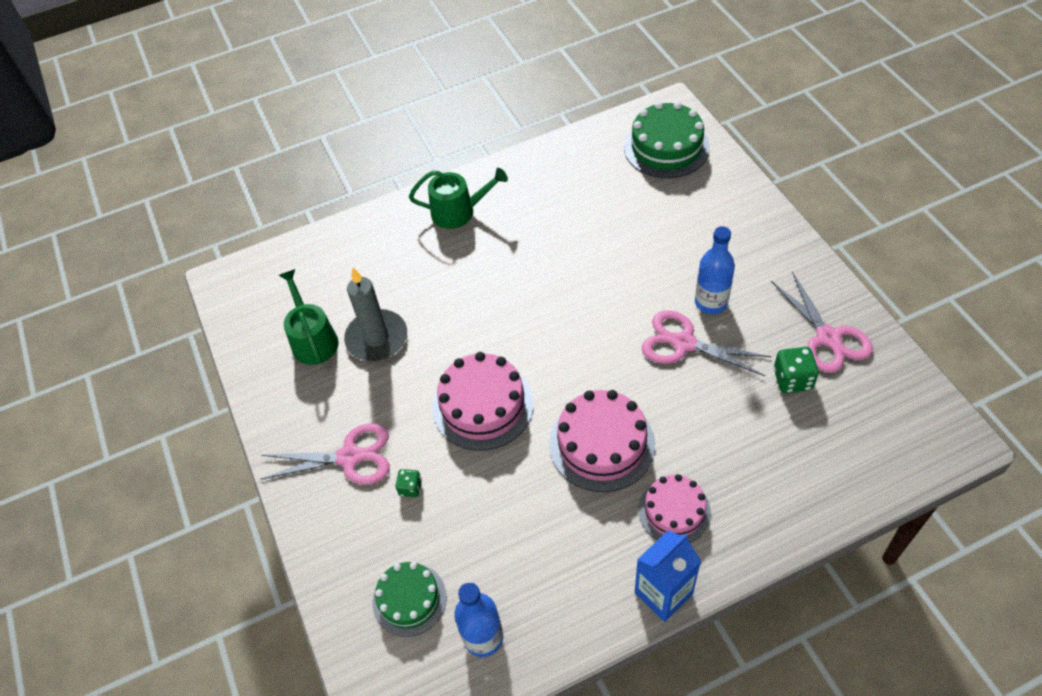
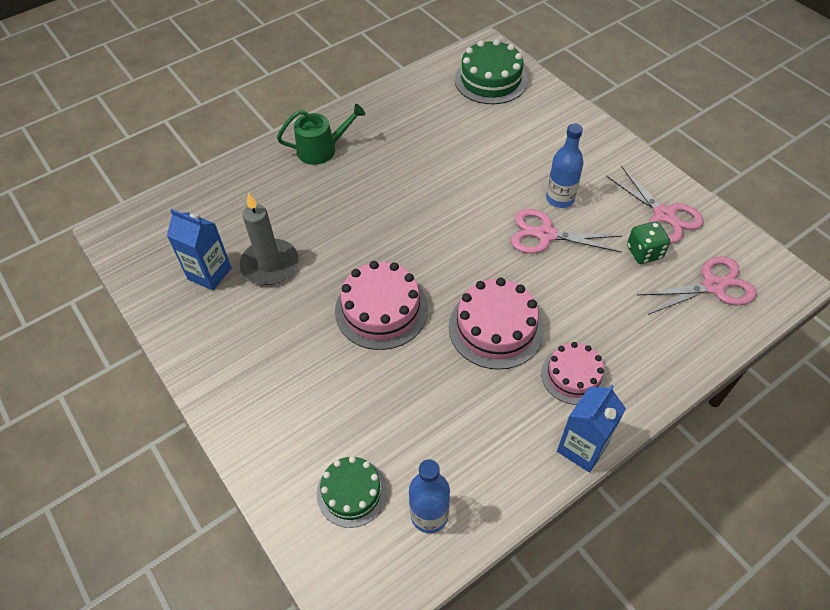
camera: 15 degrees left, 0 degrees up
pink scissors [260,423,390,485] -> pink scissors moved to [638,256,757,315]
green watering can [279,269,339,365] -> blue carton [167,209,232,290]
green dice [395,469,422,497] -> none

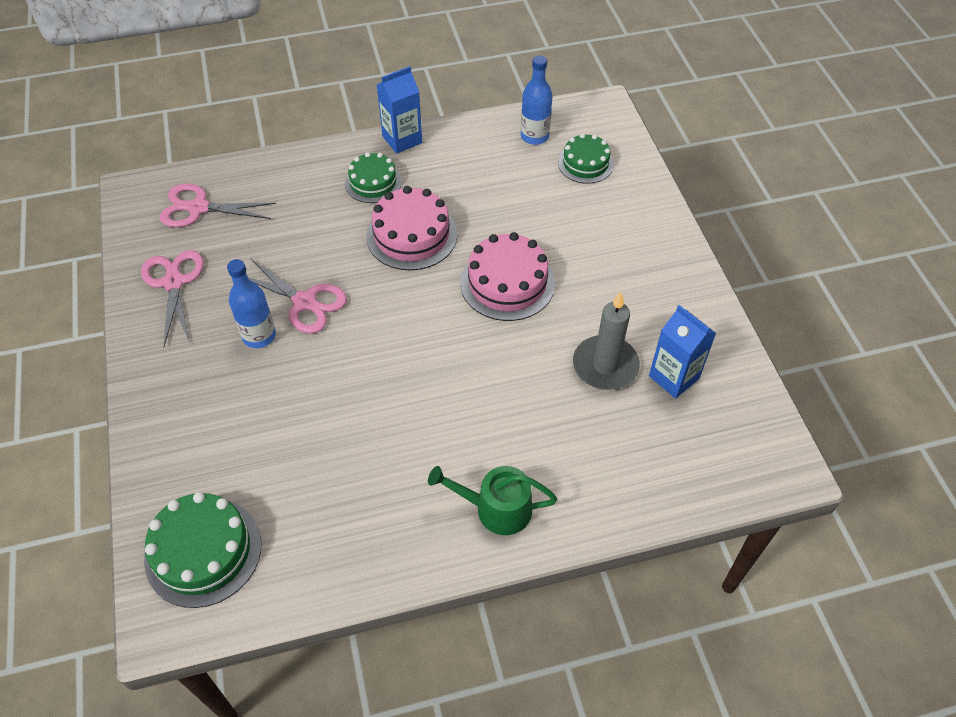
camera: 160 degrees left, 0 degrees up
pink cake [541,342,607,405] -> green cake [345,152,402,203]
green dice [627,221,670,264] -> none

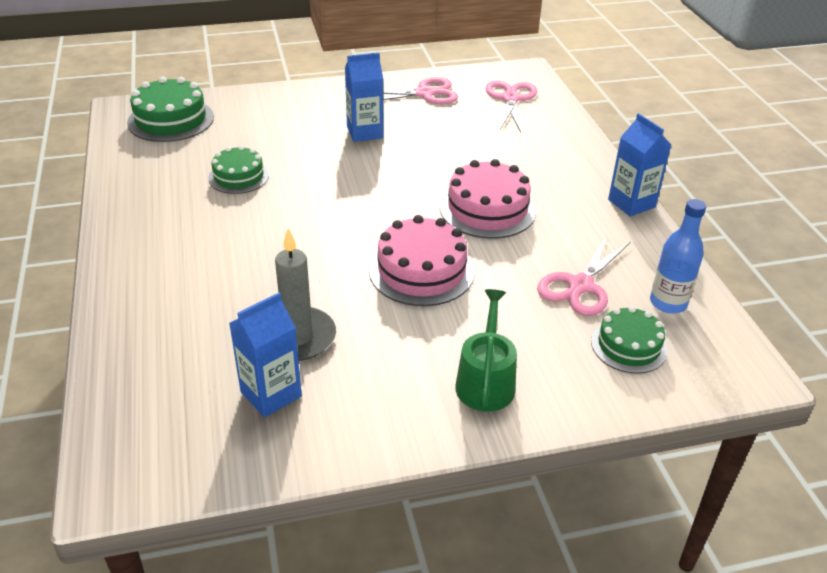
camera: 90 degrees right, 15 degrees down
blue bottle [227,259,276,348] -> blue carton [345,53,383,142]
pink scissors [248,258,347,334] -> pink scissors moved to [537,235,631,316]
green cake [345,152,402,203] -> green cake moved to [208,145,269,194]
green watering can [428,466,557,535] -> green watering can moved to [455,289,517,412]

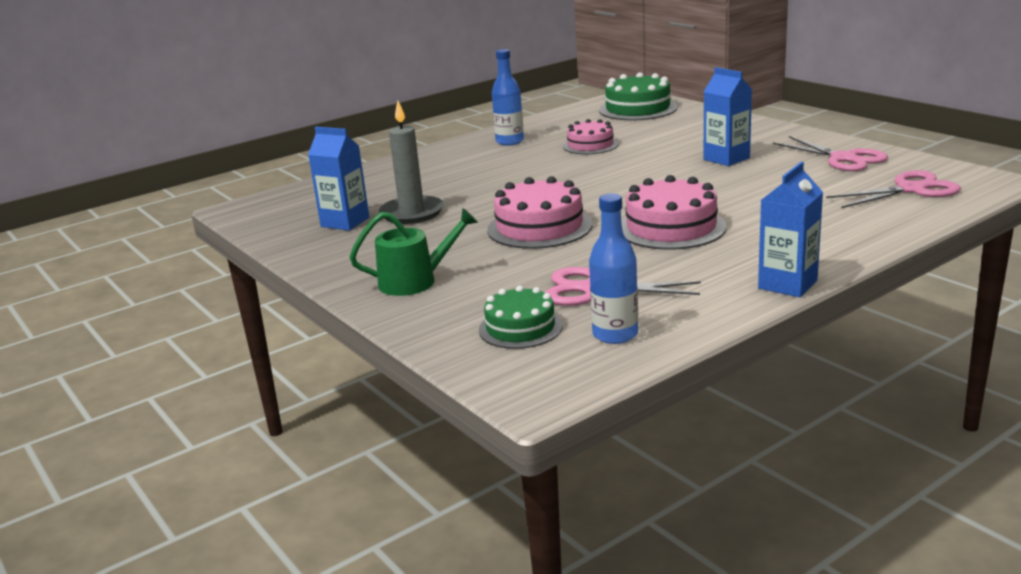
camera: 70 degrees right, 15 degrees down
green cake [208,145,269,194] -> pink cake [563,119,618,154]
none -> blue bottle [492,49,524,146]

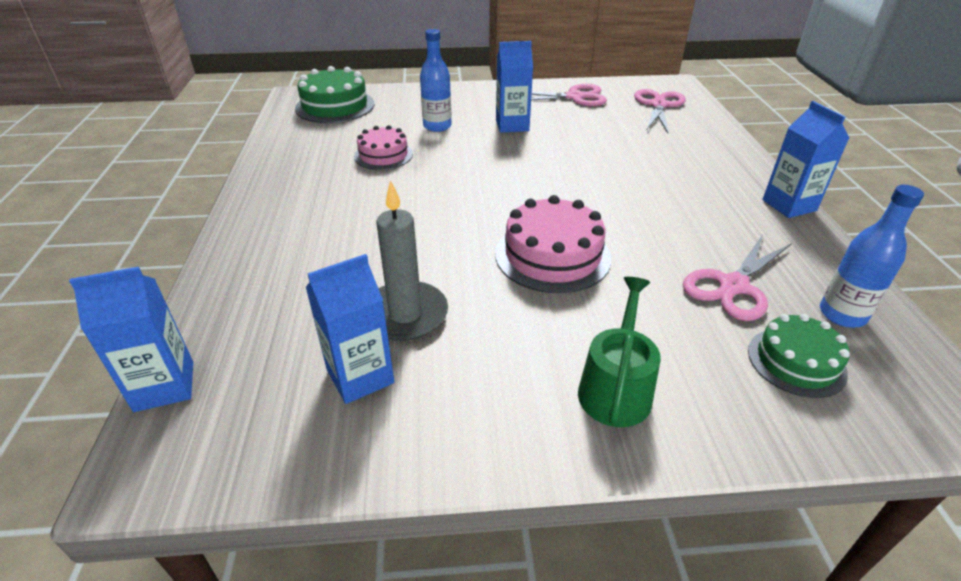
camera: 60 degrees left, 15 degrees up
blue bottle [492,49,524,146] -> blue bottle moved to [420,29,452,132]
pink cake [621,175,727,250] -> none
none -> blue carton [69,267,193,412]

